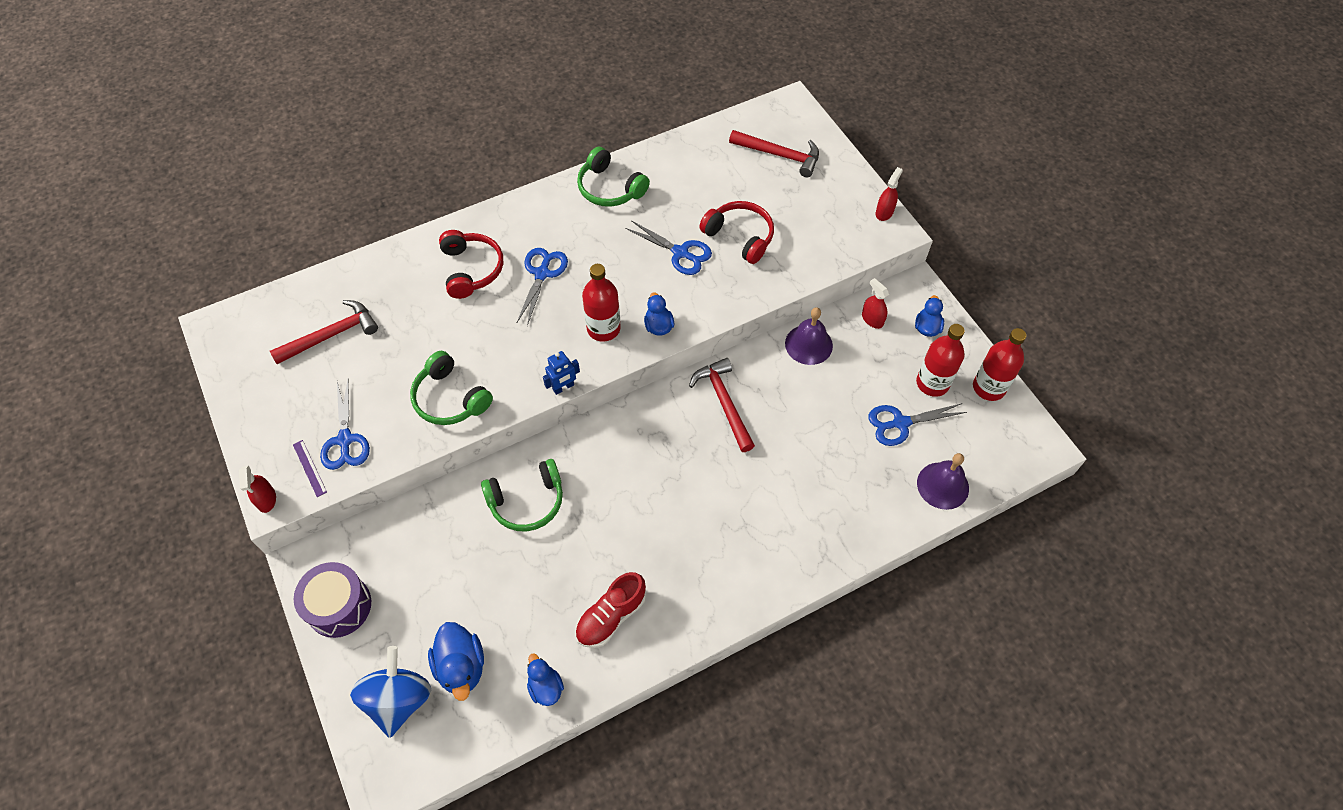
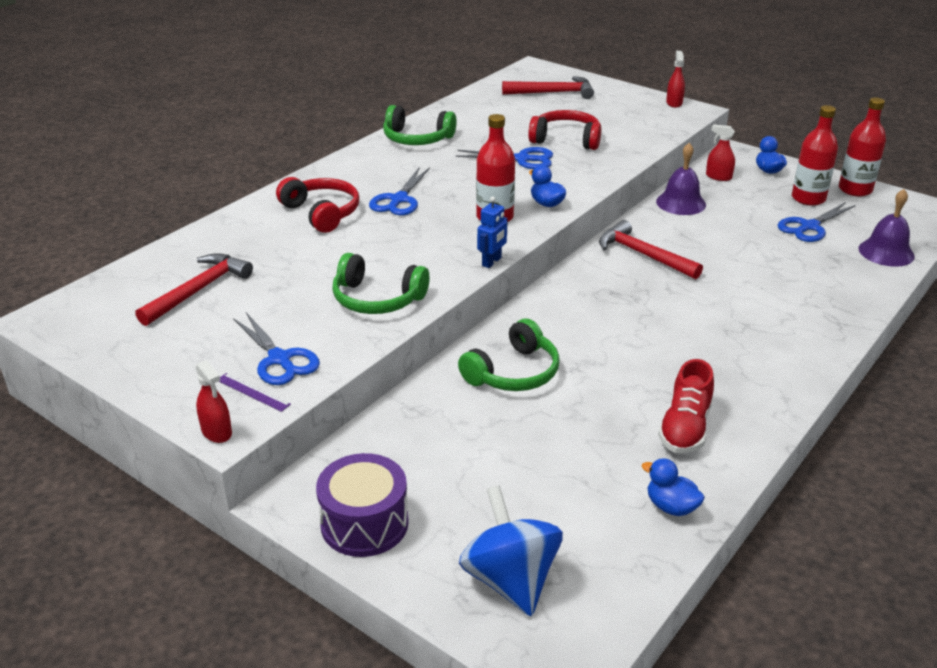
camera: 25 degrees left, 25 degrees down
blue duck [428,622,484,701] -> none
blue scissors [517,248,568,326] -> blue scissors turned 150 degrees counterclockwise [369,167,430,215]

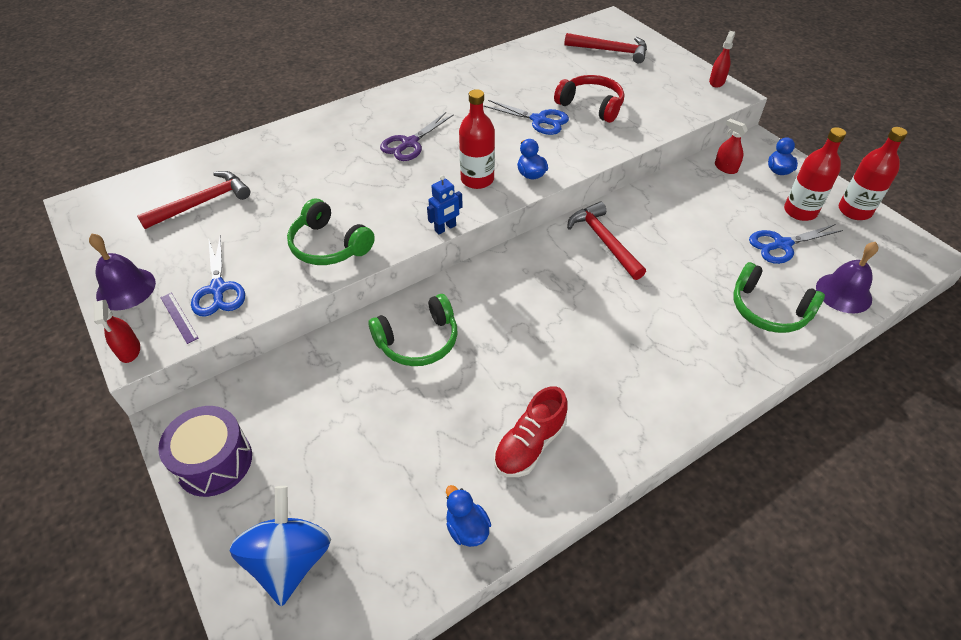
camera: 20 degrees right, 15 degrees up
red headphones [276,177,359,233] -> none
blue scissors [369,167,430,215] -> purple scissors [380,112,454,161]
green headphones [383,105,457,145] -> green headphones moved to [733,262,825,333]
purple bell [656,143,706,215] -> purple bell moved to [89,233,156,311]

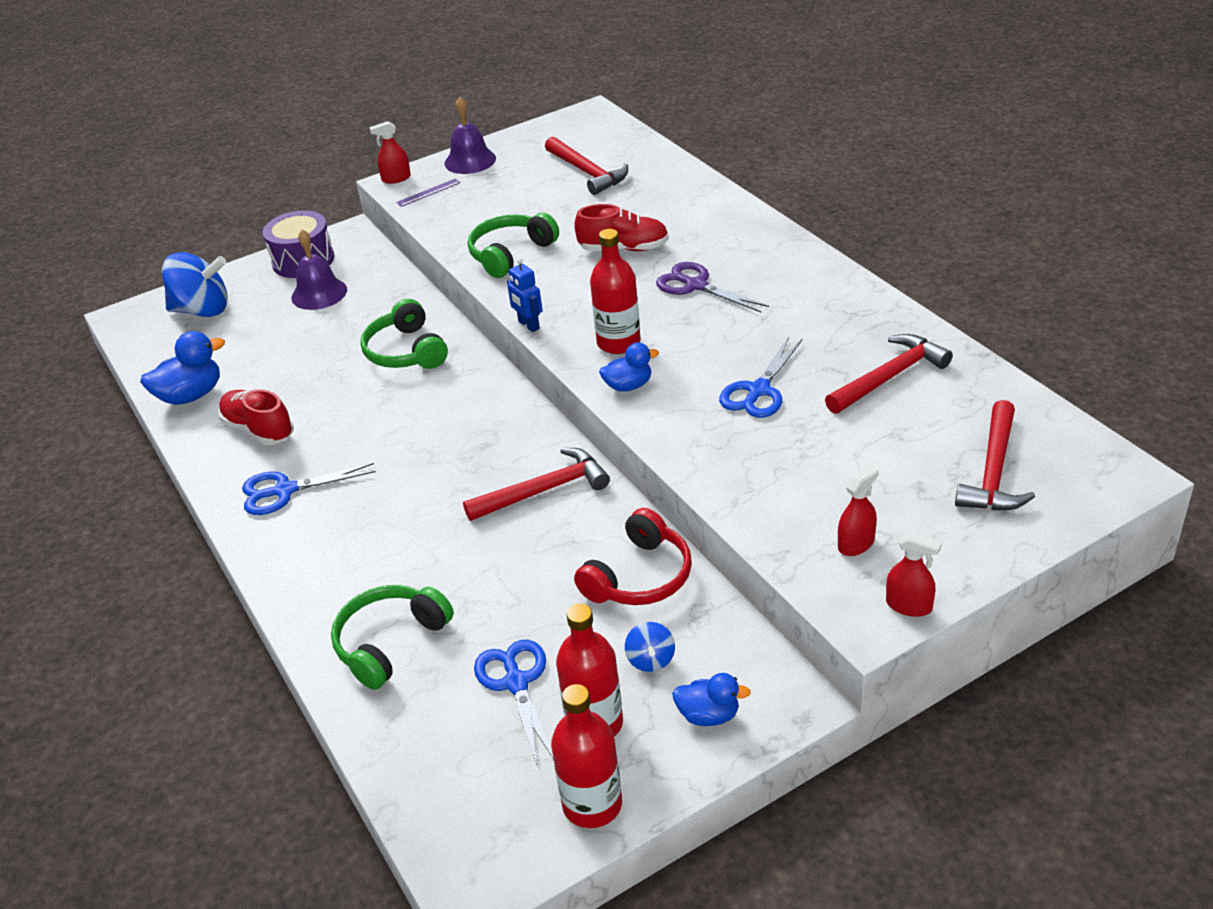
camera: 95 degrees right, 10 degrees down
blue scissors [191,235,245,317] -> blue scissors moved to [242,463,376,515]
blue duck [446,485,491,547] -> blue duck [140,331,225,405], size x1.57
red headphones [554,75,624,123] -> red headphones moved to [574,508,692,605]
red spray bottle [715,119,748,174] -> red spray bottle moved to [838,465,879,556]
purple bell [816,242,879,313] -> purple bell moved to [291,229,347,310]
none -> red shoe [574,204,669,251]
none -> blue spinning top [625,622,675,672]
none -> red hammer [825,334,953,414]

